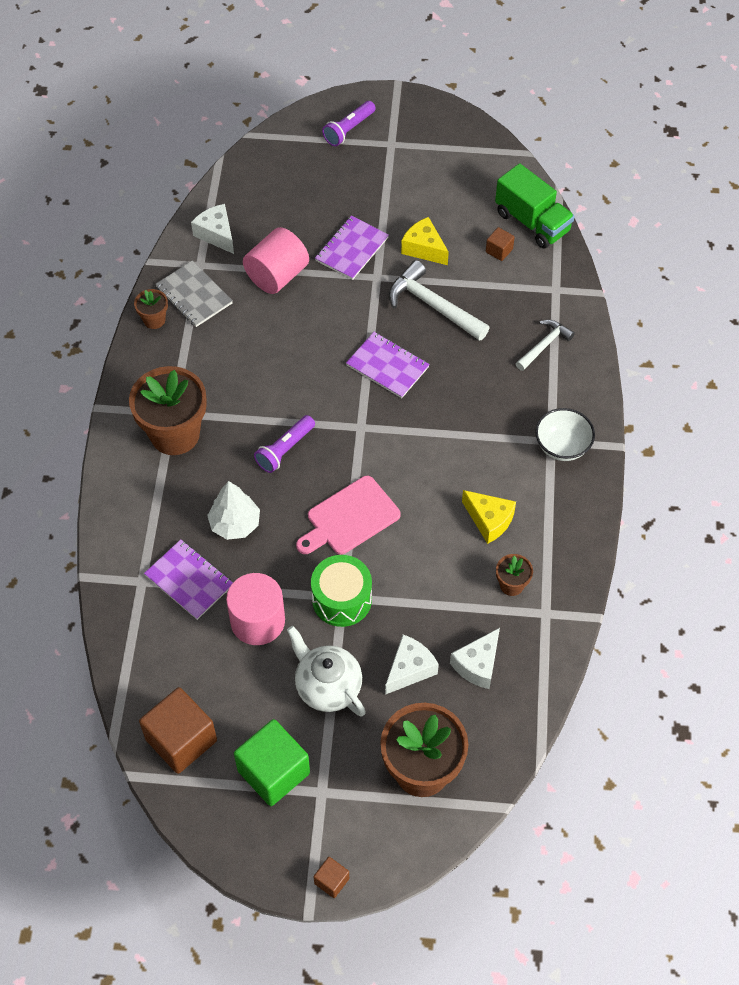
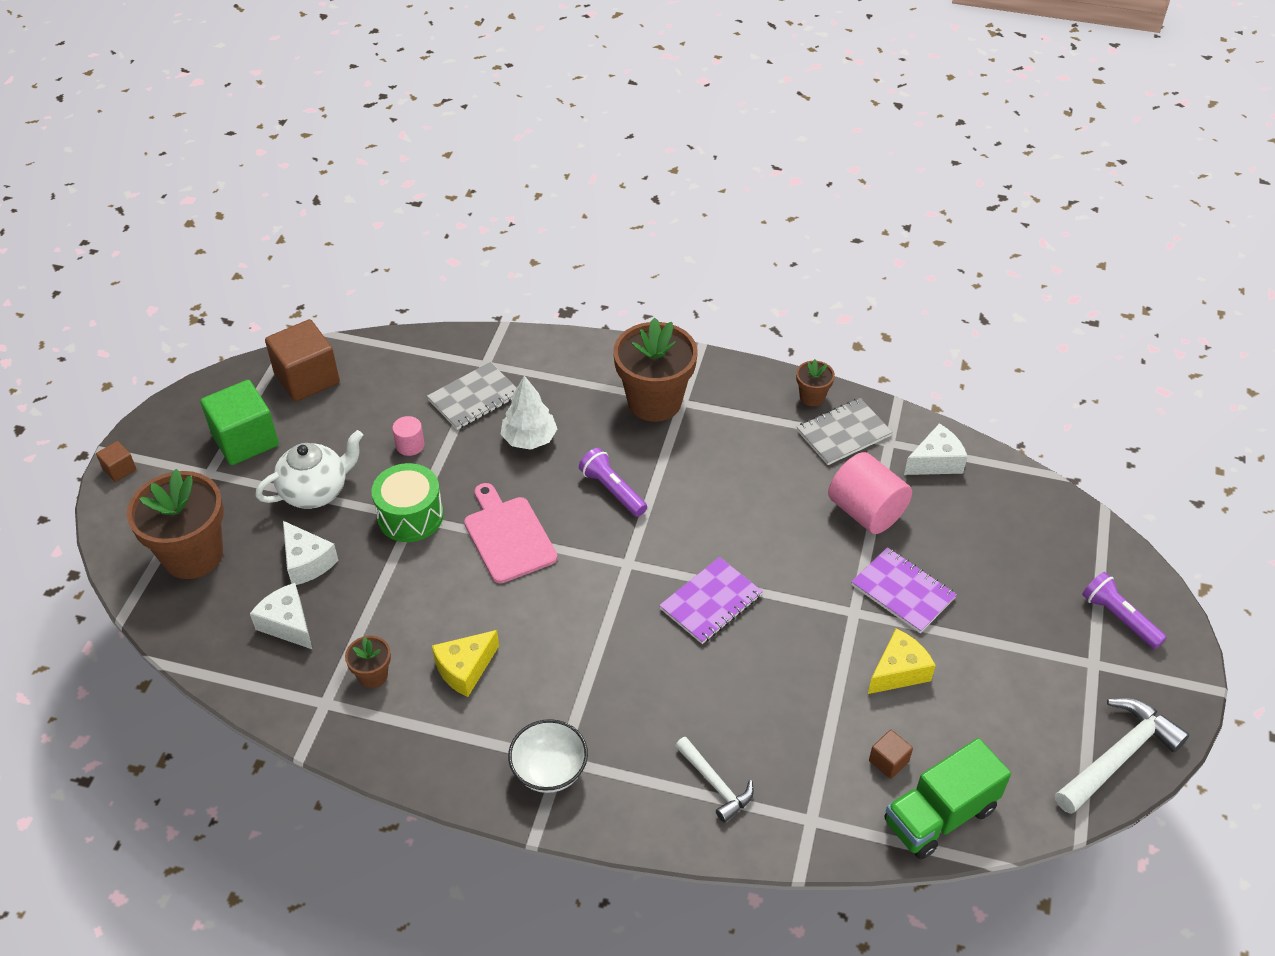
camera: 100 degrees right, 10 degrees down
purple notebook [144,539,233,620] -> grey notebook [427,362,517,430]
pink cylinder [226,573,285,645] -> pink cylinder [392,416,425,456], size x0.50
white hammer [389,260,490,341] -> white hammer moved to [1055,698,1189,814]

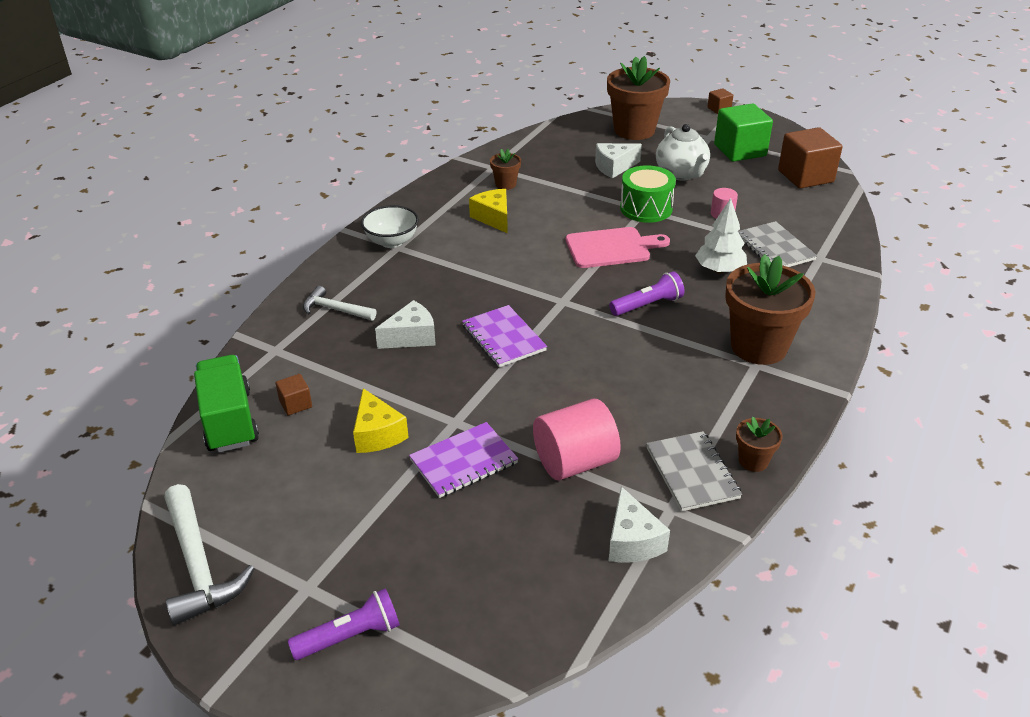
camera: 105 degrees right, 10 degrees down
white cheese [250,583,313,650] -> white cheese moved to [375,300,436,349]
white hammer [675,737,754,823] -> white hammer turned 45 degrees clockwise [303,286,377,320]

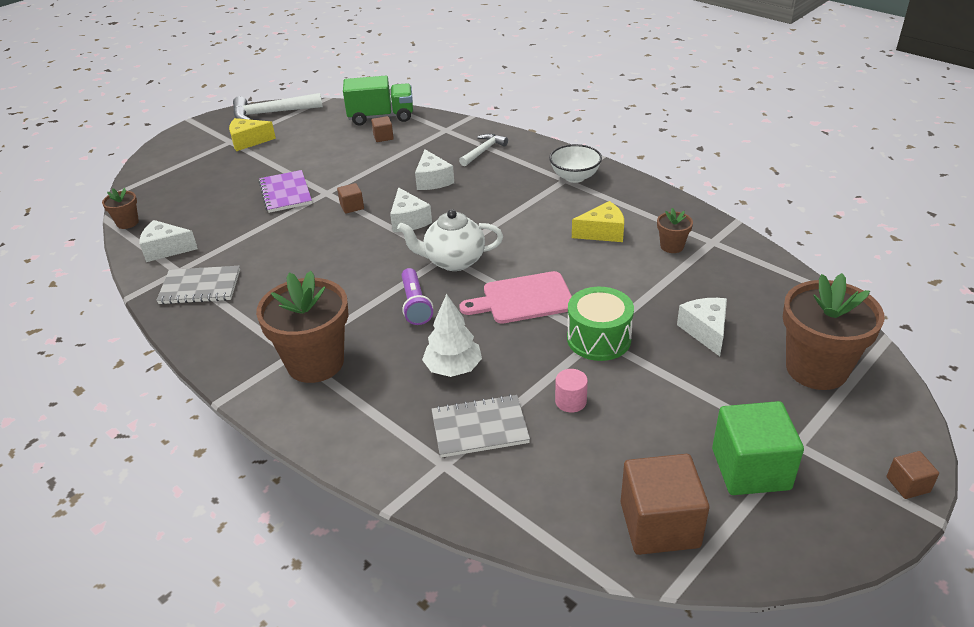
camera: 105 degrees right, 0 degrees up
purple flashlight [288,588,400,660] -> none
yellow cheese [353,388,409,453] -> yellow cheese moved to [229,118,276,151]
purple notebook [462,305,547,367] -> white cheese [390,187,432,232]
pink cylinder [533,399,621,481] -> none
pink cutting board [566,227,670,268] -> pink cutting board turned 75 degrees clockwise [460,271,572,324]
white teapot [656,124,710,180] -> white teapot moved to [397,209,503,271]
brown flower pot [736,417,783,472] -> brown flower pot moved to [102,188,139,229]
none -> brown cube [337,183,364,214]

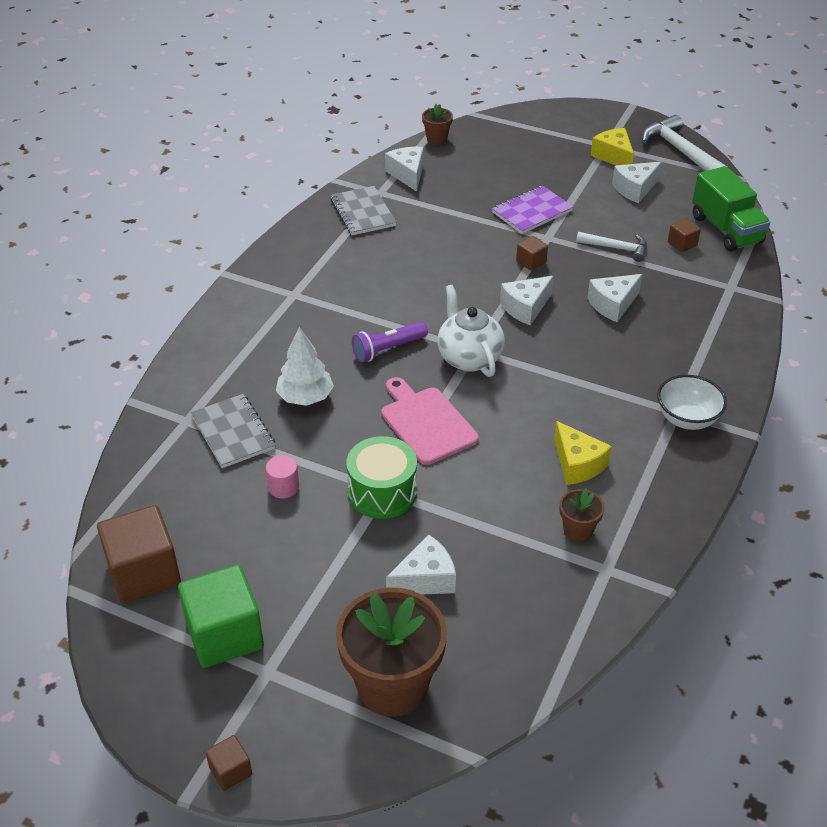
camera: 70 degrees right, 5 degrees up
brown flower pot [256,271,349,383] -> none
white hammer [459,134,508,166] -> white hammer moved to [576,232,647,262]
none -> white cheese [612,162,662,203]

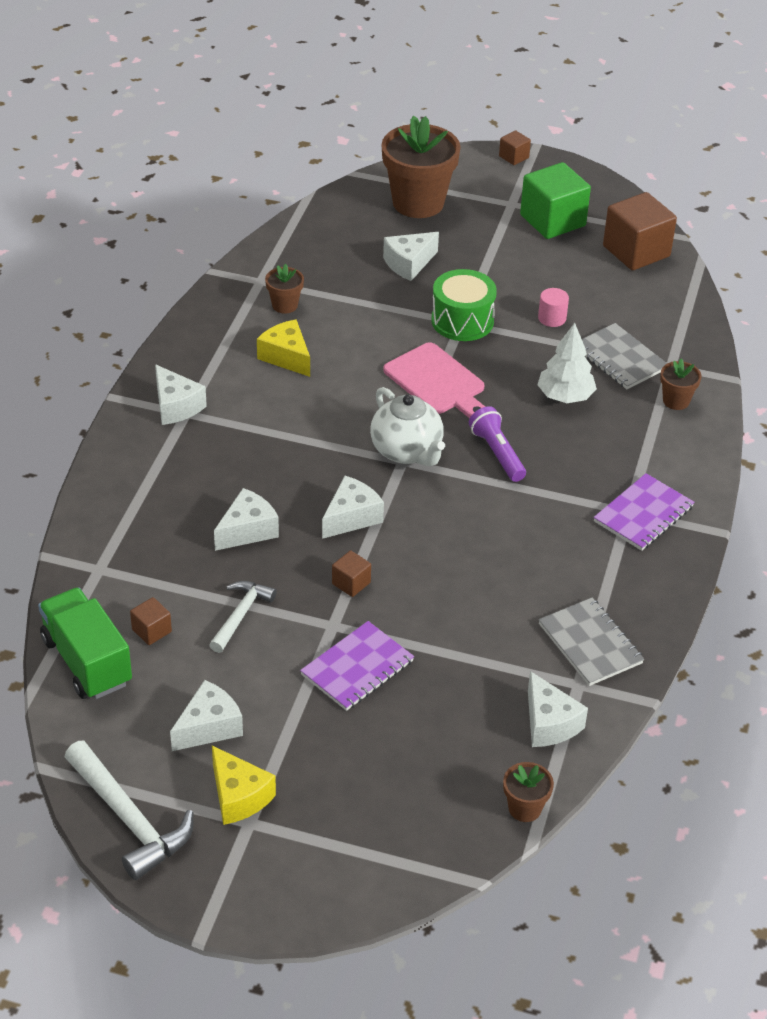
camera: 170 degrees right, 0 degrees up
purple flashlight [352,322,428,362] -> purple flashlight turned 75 degrees counterclockwise [469,406,526,482]
white hammer [576,232,647,262] -> white hammer turned 105 degrees clockwise [209,581,277,653]
white bowl [657,375,727,430] -> white cheese [155,364,207,425]
none -> purple notebook [594,473,694,551]
none -> brown flower pot [660,358,702,410]

